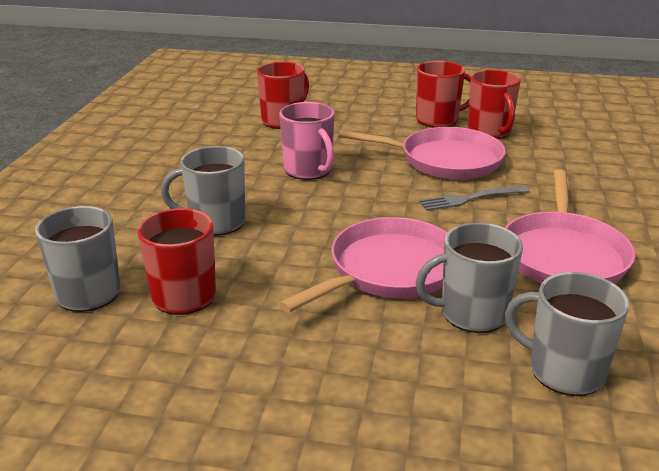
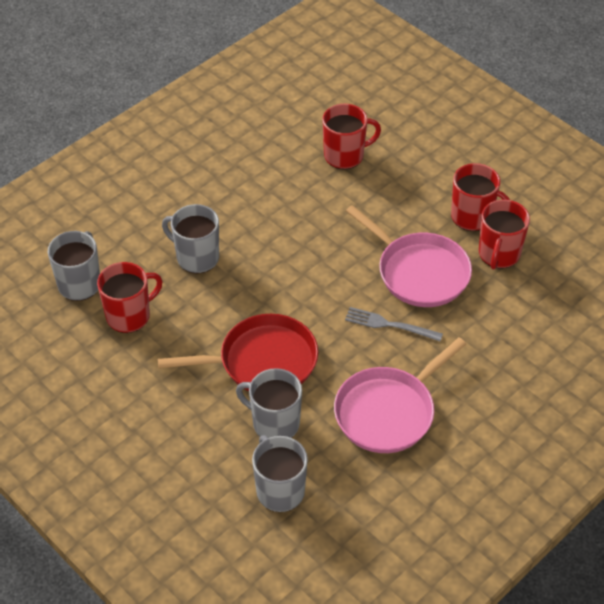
camera: 35 degrees right, 20 degrees up
pink mug [279,102,335,180] -> none
pink pan [279,217,447,313] -> red pan [157,314,318,391]

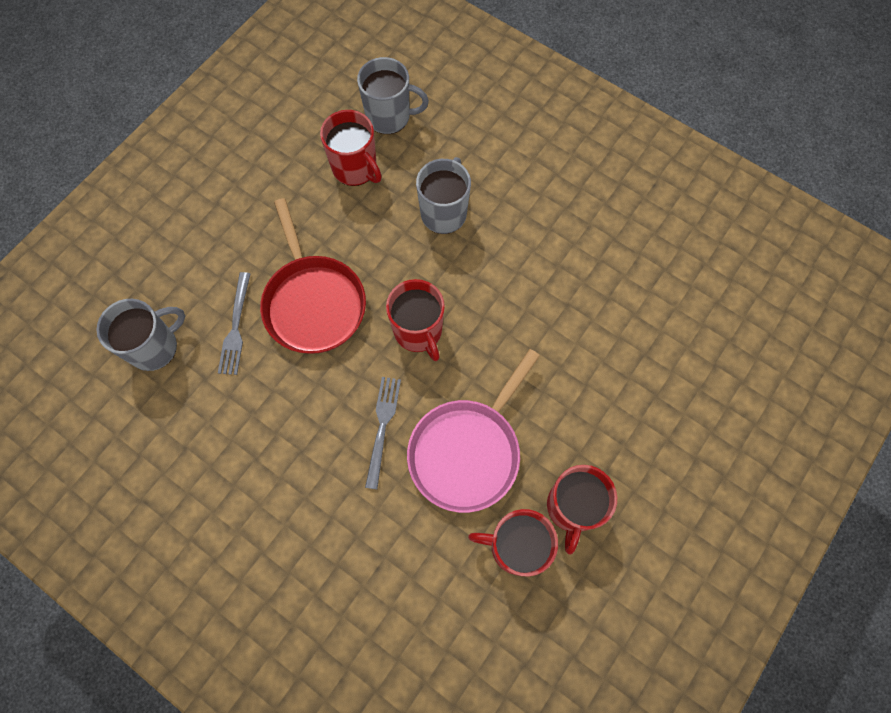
camera: 80 degrees right, 20 degrees up
grey mug [236,368,302,438] -> grey fork [218,272,250,375]
red mug [322,104,381,170] -> red mug moved to [386,279,445,361]
pink pan [334,337,466,453] -> none

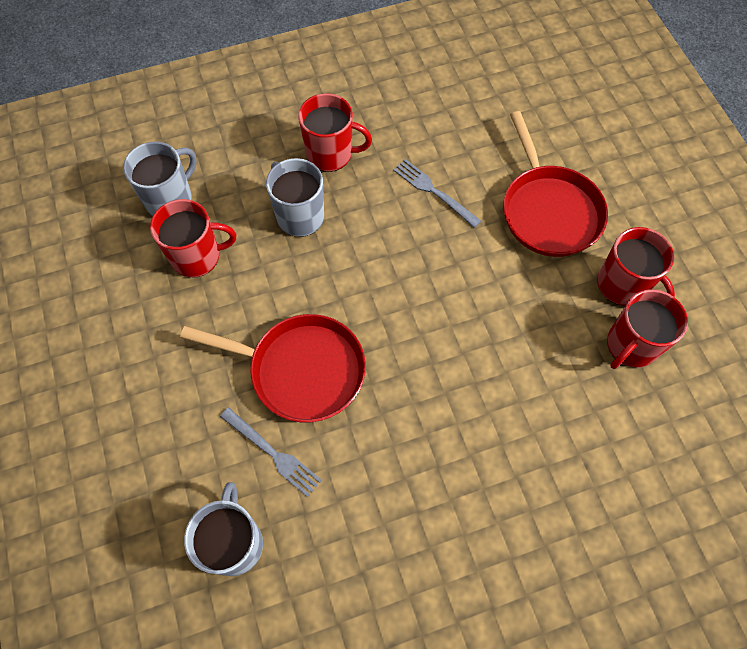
camera: 55 degrees left, 5 degrees down
grey fork [365,377,401,489] -> grey fork moved to [393,159,481,228]
red mug [386,279,445,361] -> red mug moved to [298,93,372,172]
pink pan [407,349,540,513] -> none
none -> red pan [503,111,608,257]

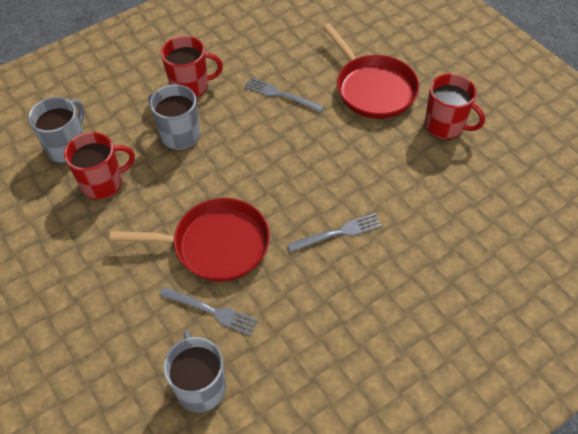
camera: 15 degrees left, 10 degrees down
red mug [607,289,688,369] -> none
none -> grey fork [287,213,382,252]

